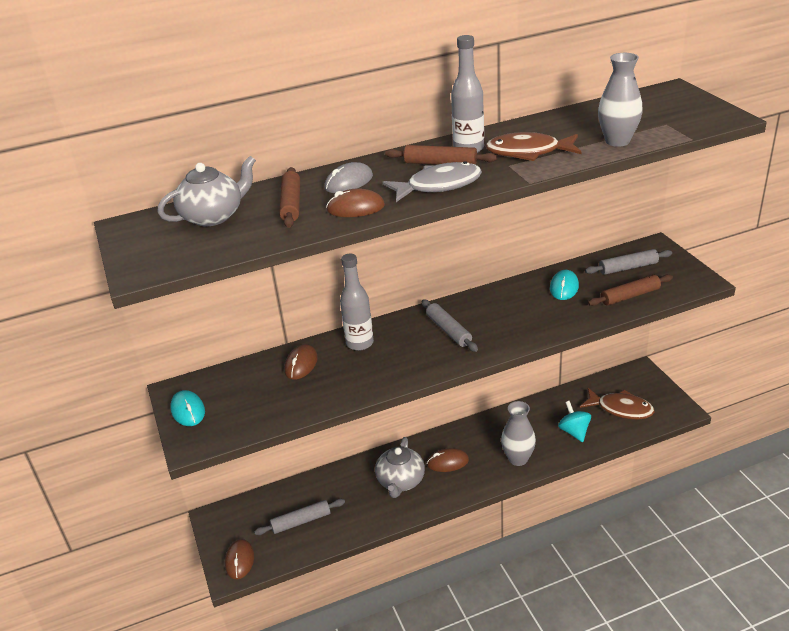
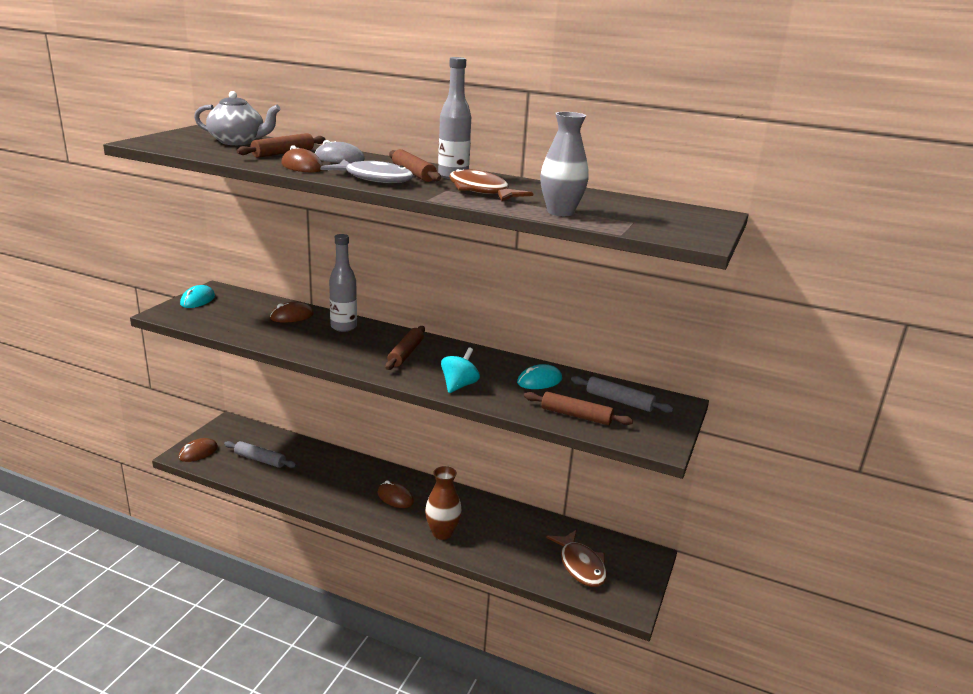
camera: 40 degrees right, 10 degrees down
grey teapot [375,437,425,498] -> none
grey rolling pin [422,299,478,352] -> brown rolling pin [385,326,425,370]
grey vase [501,401,536,466] -> brown vase [425,466,462,540]
turquoise spinning top [558,401,591,442] -> turquoise spinning top moved to [441,347,480,393]

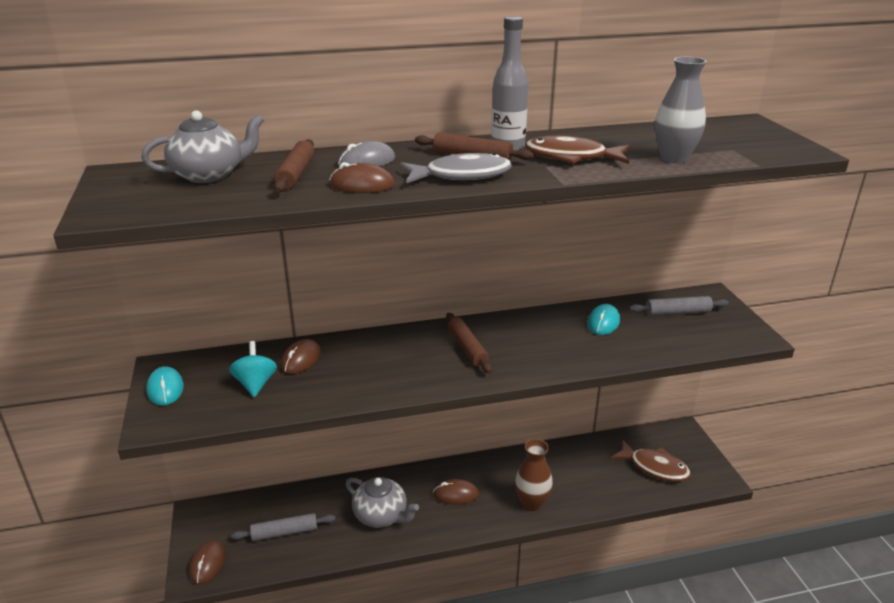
camera: 35 degrees left, 5 degrees up
grey bottle [329,234,357,332] -> none
turquoise spinning top [441,347,480,393] -> turquoise spinning top moved to [229,341,277,397]
brown rolling pin [524,392,633,425] -> none
none -> grey teapot [346,477,419,528]

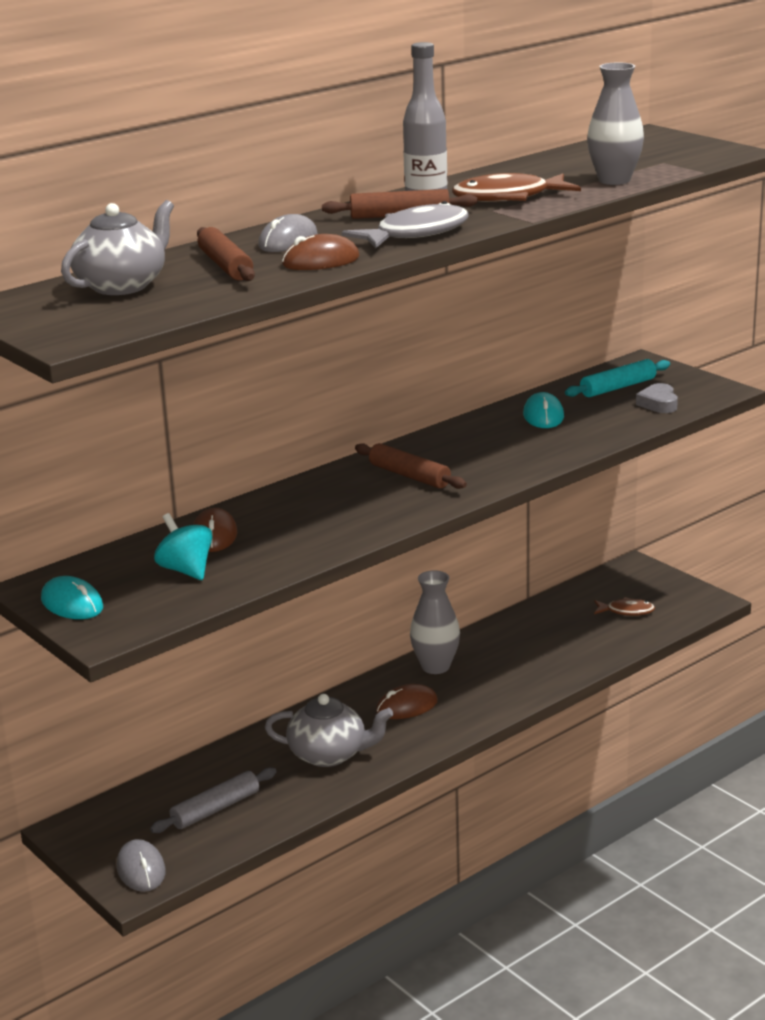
camera: 25 degrees left, 5 degrees down
brown mouse [189,540,225,585] -> grey mouse [117,839,166,892]
brown vase [515,439,553,511] -> none
brown fish [610,439,691,482] -> brown fish [594,597,655,616], size x0.58
grey rolling pin [629,296,729,316] -> turquoise rolling pin [565,359,670,397]
none -> grey vase [410,570,460,674]
none -> grey heart [636,383,678,413]

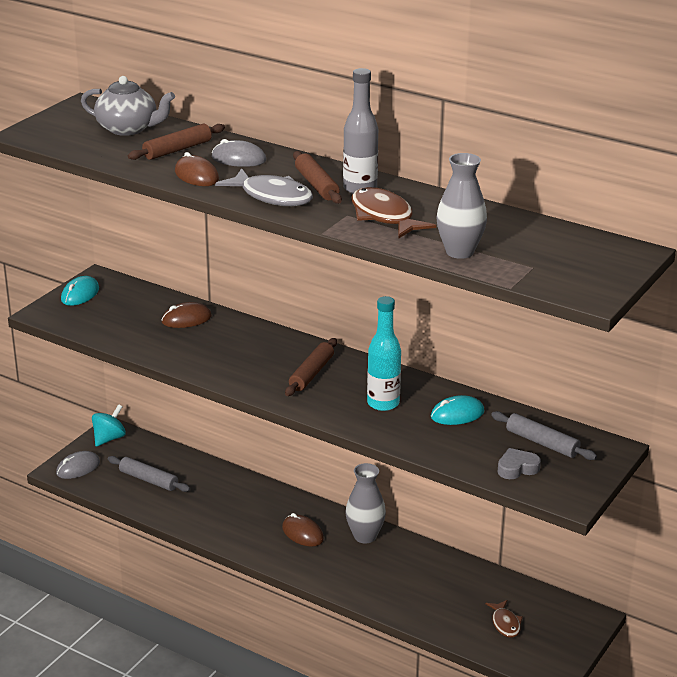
camera: 70 degrees right, 5 degrees up
turquoise spinning top [154,513,213,580] -> turquoise spinning top moved to [92,404,126,447]
grey teapot [265,694,393,767] -> none
turquoise rolling pin [565,359,670,397] -> grey rolling pin [491,411,597,460]
none -> turquoise bottle [367,296,401,411]

